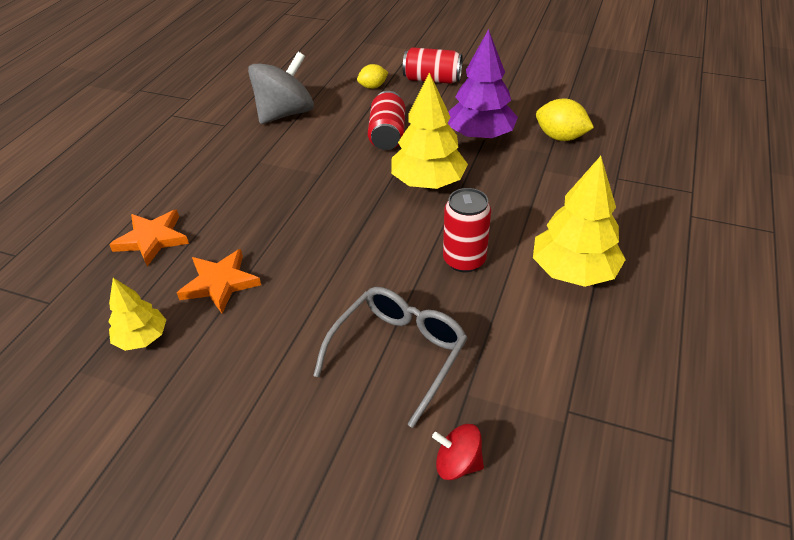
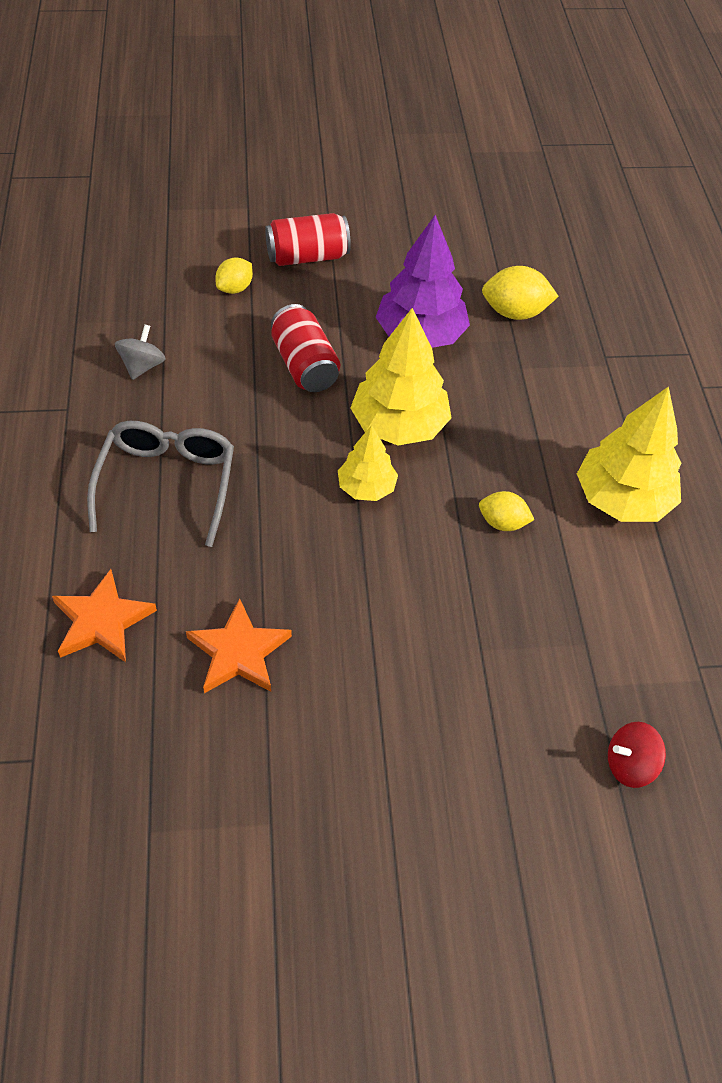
camera: 30 degrees left, 10 degrees up
yellow tree [108,278,166,351] -> yellow tree moved to [338,425,398,501]
grey spinning top [248,52,314,124] -> grey spinning top [115,324,165,380], size x0.49
grey glasses [313,287,467,428] -> grey glasses moved to [87,421,234,547]
red can [443,188,491,272] -> yellow lemon [479,491,535,531]

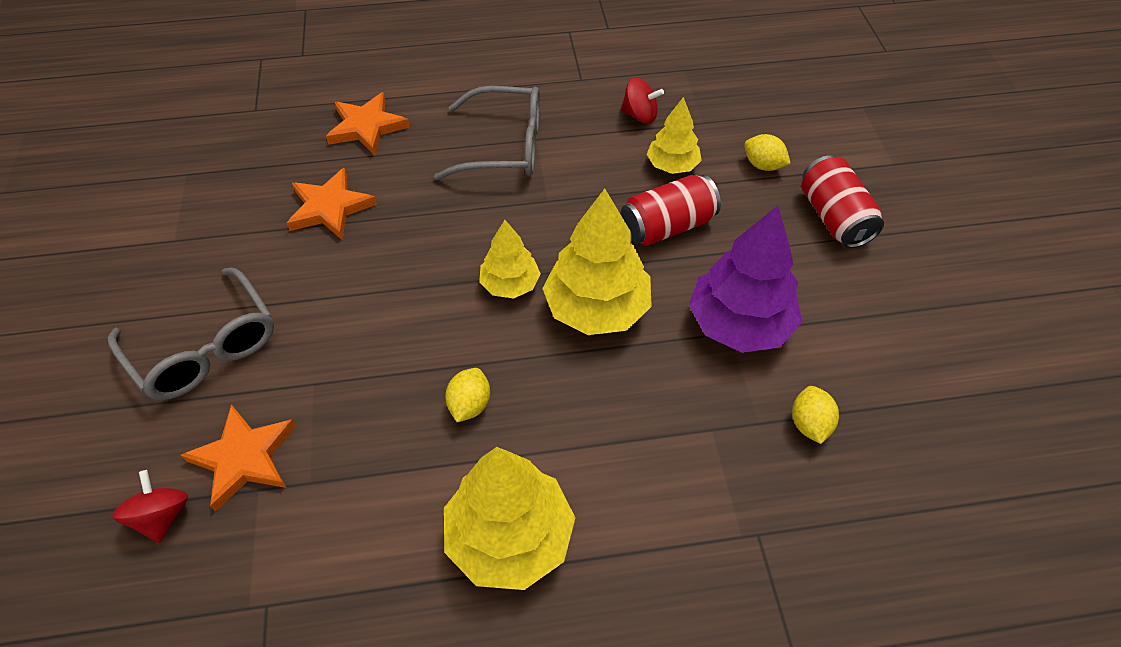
camera: 90 degrees right, 0 degrees up
grey spinning top [115,324,165,380] -> red spinning top [621,78,664,124]
yellow lemon [482,266,559,320] -> yellow lemon [792,386,839,444], size x0.65
none -> grey glasses [108,268,274,400]
none -> orange star [181,404,296,512]
none -> yellow tree [647,97,702,174]

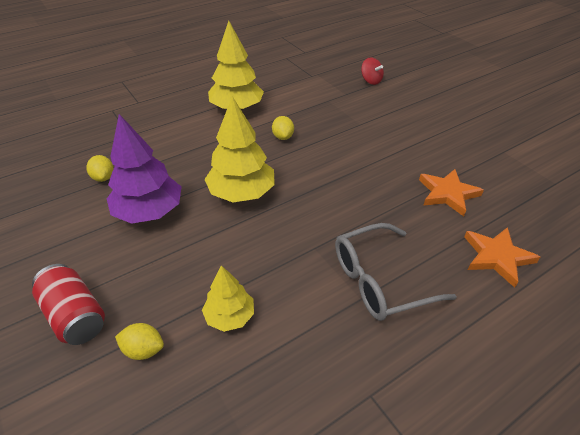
camera: 155 degrees right, 10 degrees down
grey glasses [108,268,274,400] -> none
orange star [181,404,296,512] -> none
yellow tree [479,220,541,298] -> none
red spinning top [621,78,664,124] -> none
red can [621,175,721,246] -> none

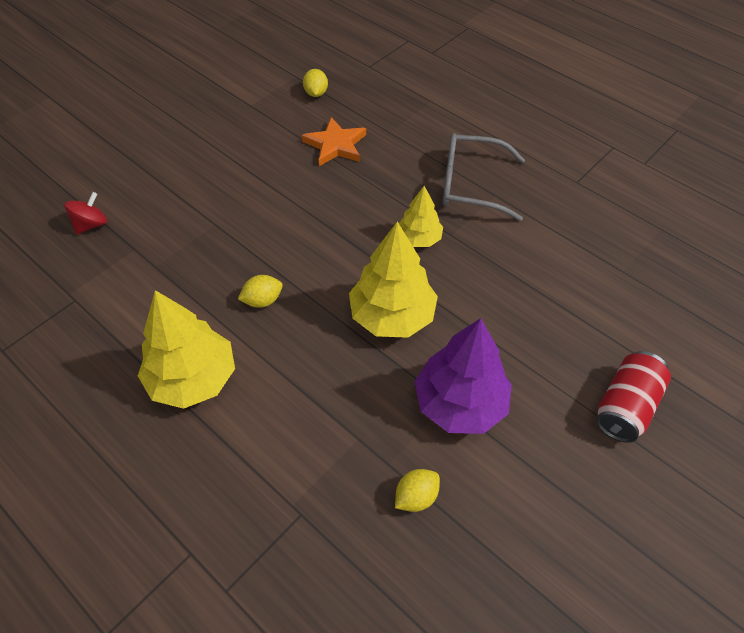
camera: 105 degrees left, 10 degrees up
yellow lemon [115,323,164,360] -> yellow lemon moved to [303,69,328,97]
yellow tree [202,265,254,332] -> yellow tree moved to [399,186,443,247]
grey glasses [335,223,457,321] -> grey glasses turned 135 degrees clockwise [442,133,525,221]
orange star [464,227,540,288] -> none

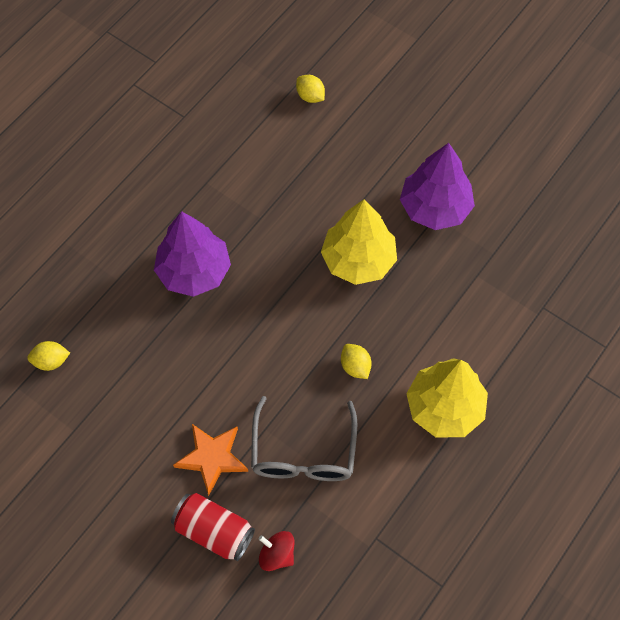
camera: 95 degrees left, 10 degrees up
orange star [302,117,366,166] -> orange star moved to [173,424,248,496]
yellow lemon [395,469,440,512] -> yellow lemon moved to [296,75,325,103]
yellow tree [399,186,443,247] -> none
grey glasses [442,133,525,221] -> grey glasses moved to [251,396,357,481]
red can [596,351,671,443] -> red can moved to [171,493,255,561]
none -> purple tree [154,211,231,297]

